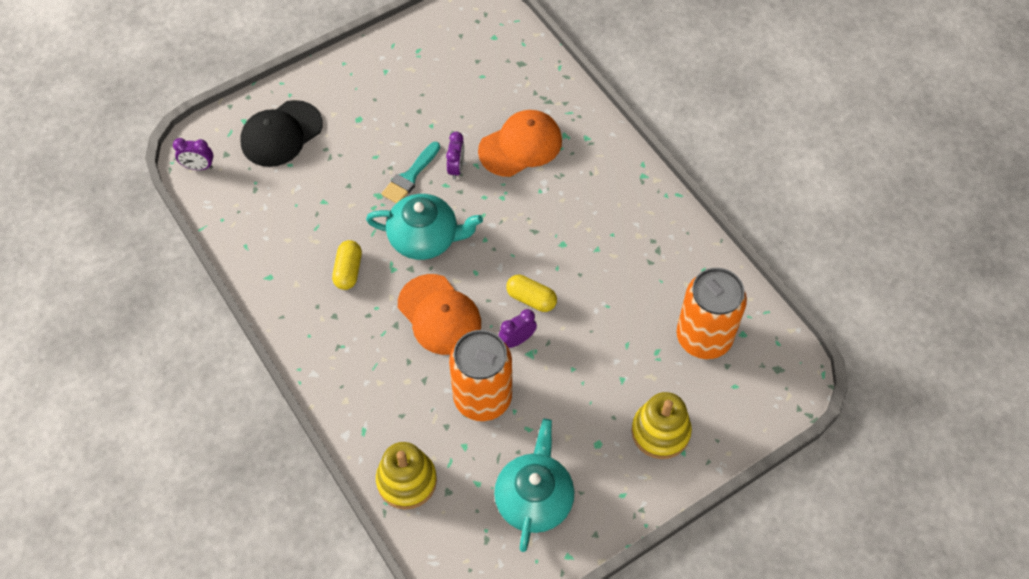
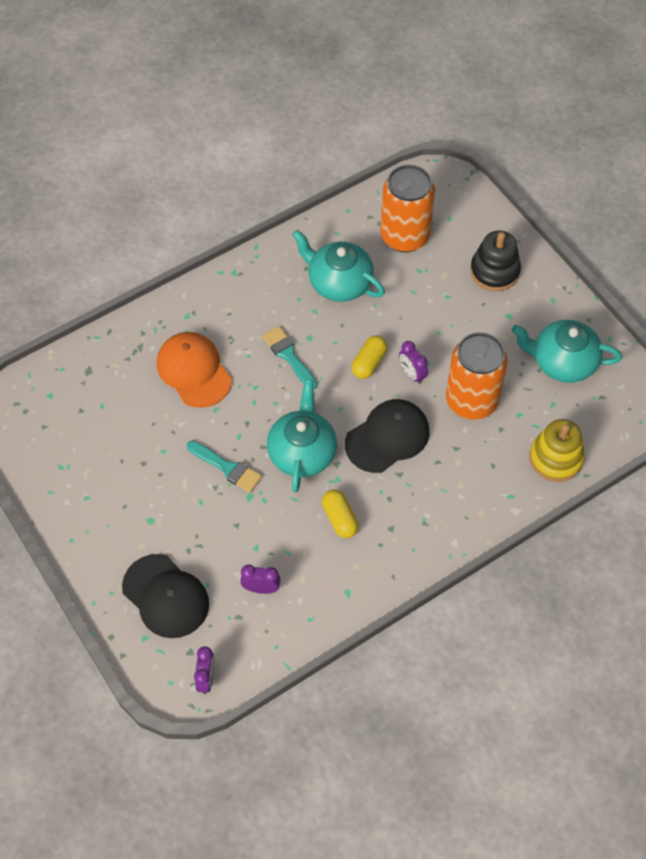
camera: 90 degrees left, 0 degrees up
yellow capsule [332,240,362,290] -> yellow capsule turned 60 degrees clockwise [322,489,359,538]
orange cap [398,274,481,355] -> black cap [345,399,429,473]
purple clock [446,132,464,179] -> purple clock moved to [241,564,280,594]
yellow stacking toy [631,392,692,459] -> black stacking toy [470,230,521,291]
none -> turquoise brush [262,326,317,390]
none -> turquoise teapot [292,230,385,302]

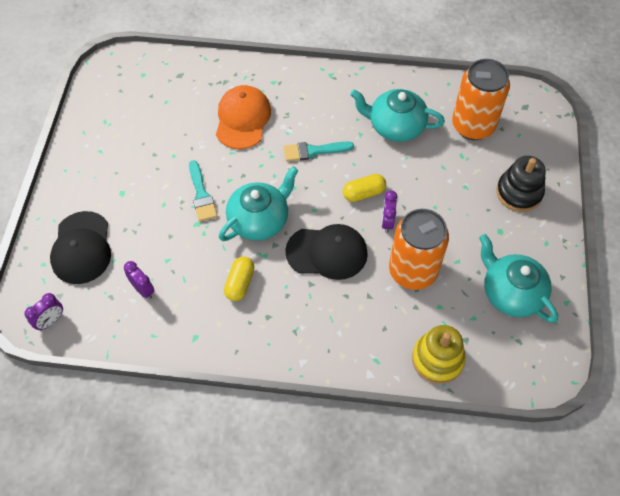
camera: 40 degrees right, 0 degrees up
turquoise brush [262,326,317,390] -> turquoise brush turned 105 degrees counterclockwise [283,142,354,161]
turquoise teapot [292,230,385,302] -> turquoise teapot turned 60 degrees counterclockwise [350,89,445,142]

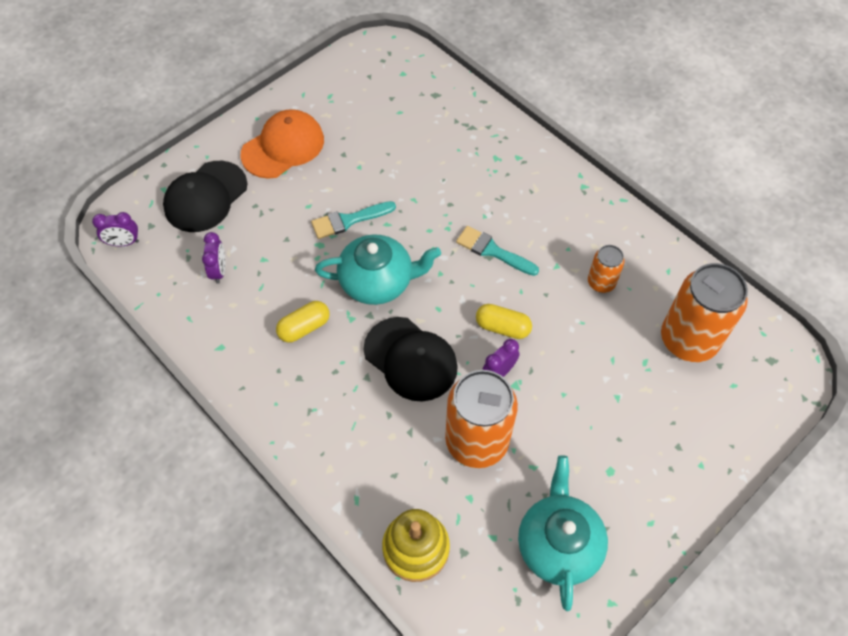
camera: 40 degrees right, 0 degrees up
turquoise brush [189,160,217,221] -> turquoise brush turned 45 degrees clockwise [311,201,396,239]
orange cap [216,85,271,149] -> orange cap moved to [240,109,324,179]
turquoise teapot [350,89,445,142] -> orange can [588,245,625,293]
black stacking toy [496,156,546,212] -> none

